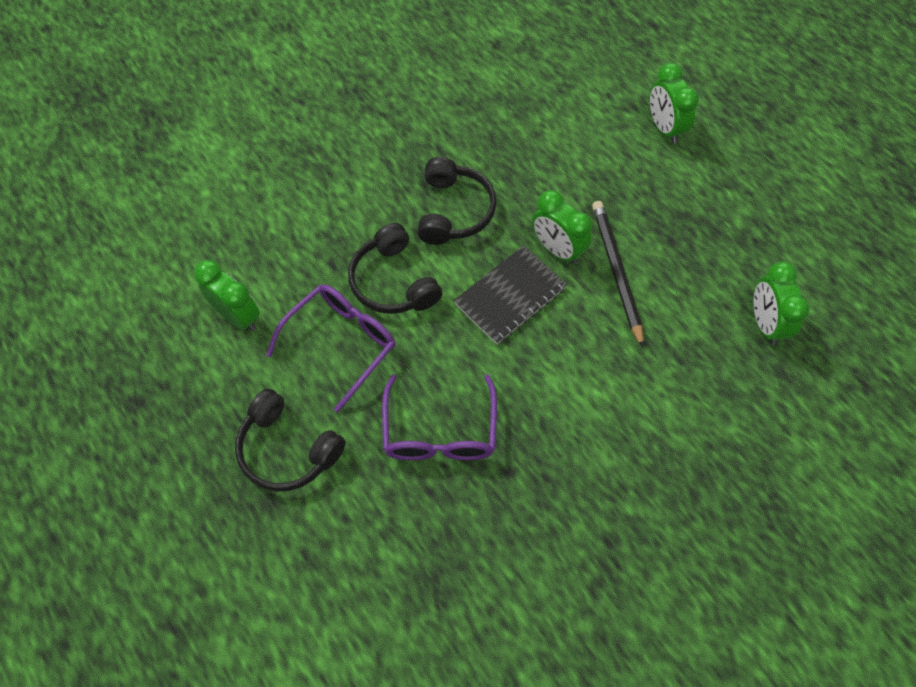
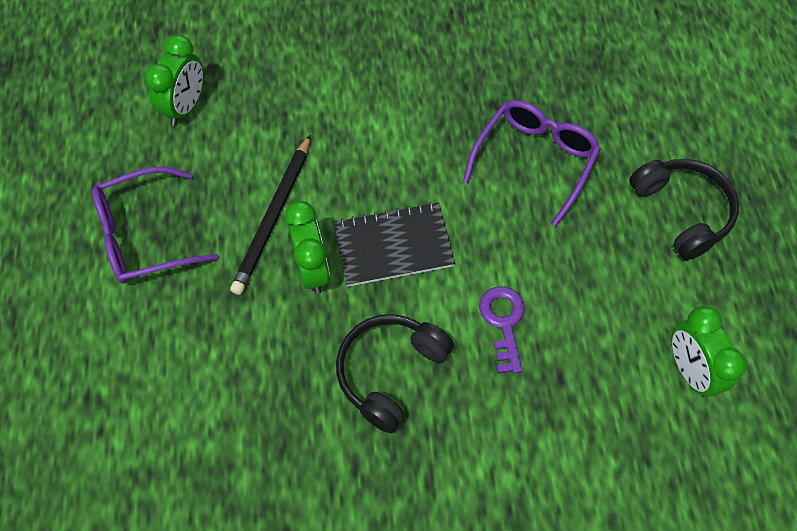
camera: 150 degrees left, 0 degrees up
purple glasses [266,284,395,413] -> purple glasses moved to [92,167,219,284]
black headphones [348,223,443,314] -> purple key [479,286,525,373]
green clock [649,63,699,144] -> none

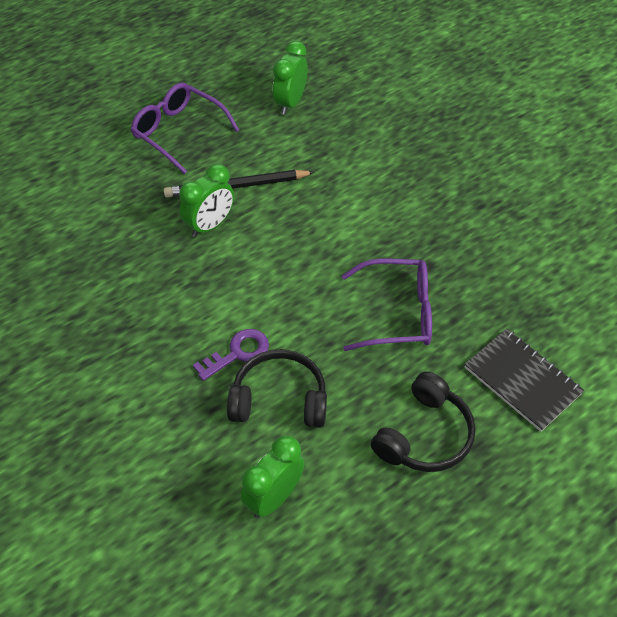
camera: 60 degrees right, 10 degrees down
green clock [145,35,203,126] -> green clock turned 120 degrees clockwise [273,41,308,115]
black notebook [333,202,455,287] -> black notebook moved to [464,329,584,432]
black headphones [336,314,454,434] -> black headphones moved to [227,349,327,428]

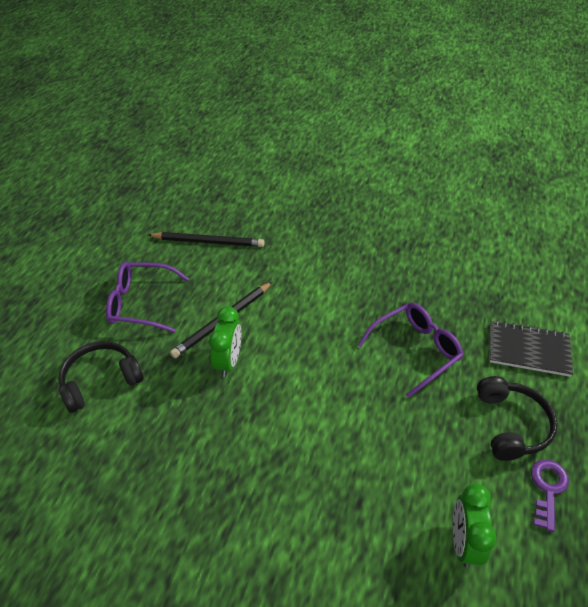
camera: 35 degrees left, 5 degrees down
purple key [193,329,269,381] -> purple key moved to [531,459,569,532]
black headphones [227,349,327,428] -> black headphones moved to [58,341,144,413]
green clock [273,41,308,115] -> black pencil [148,232,265,247]

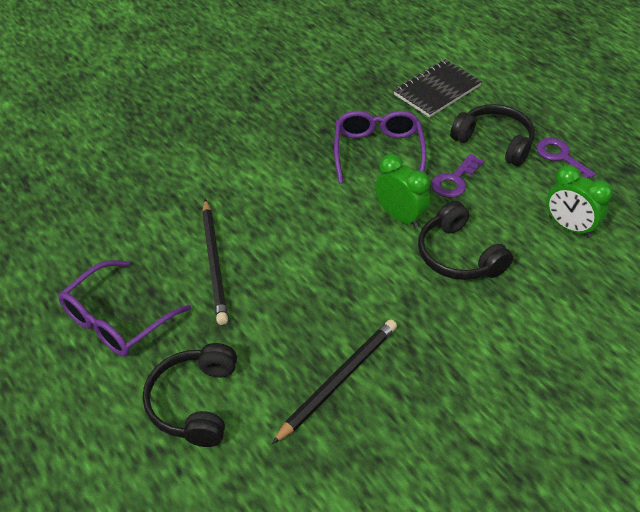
camera: 55 degrees left, 0 degrees up
black pencil [148,232,265,247] -> black pencil moved to [272,319,397,444]
green clock [209,306,241,377] -> green clock moved to [375,154,430,228]
none -> black headphones [418,201,513,280]
none -> purple key [431,154,484,198]

